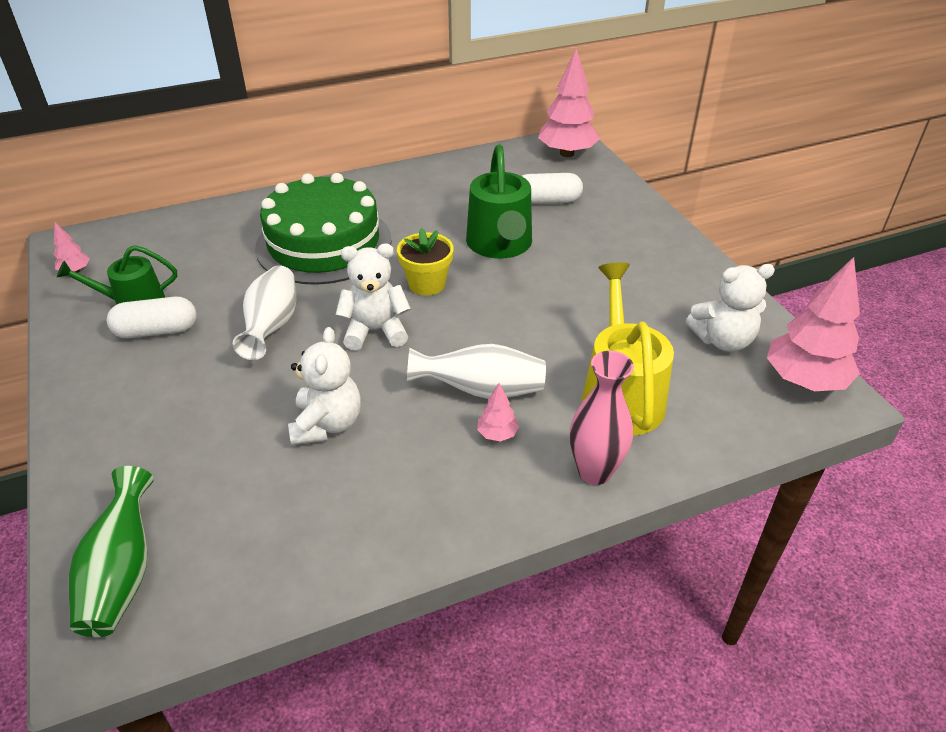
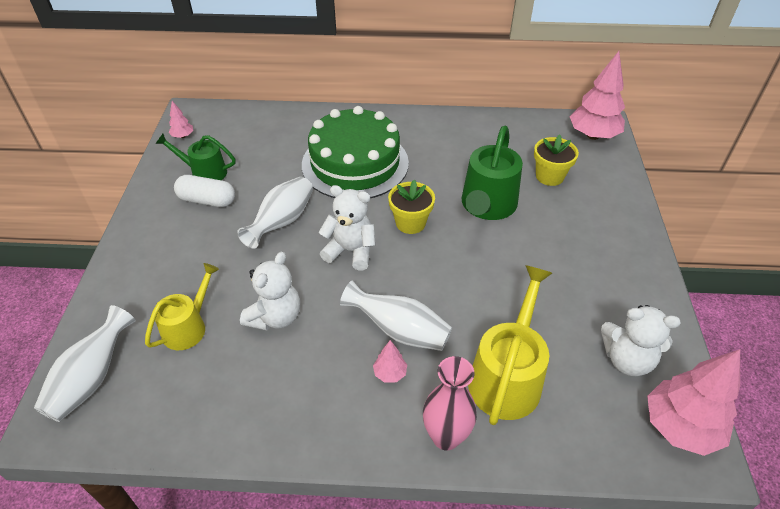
camera: 25 degrees right, 5 degrees up
green vase [69,466,154,637] -> white vase [34,305,136,422]
white capsule [522,173,583,204] -> yellow flower pot [534,135,579,186]
none -> yellow watering can [145,263,219,350]

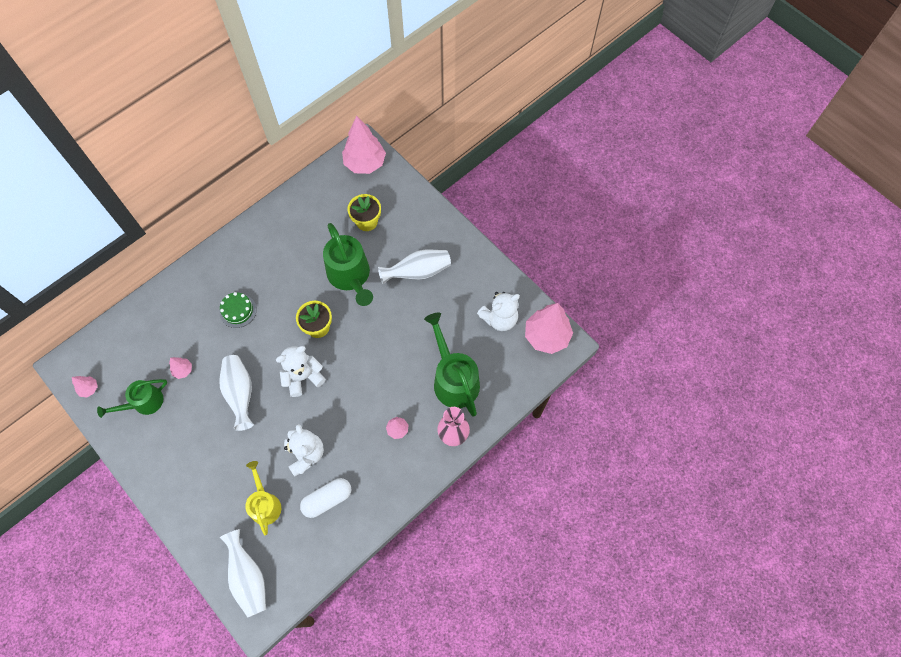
camera: 45 degrees left, 20 degrees up
white capsule [174,175,235,207] -> white capsule moved to [300,478,351,518]
green cake [302,106,409,198] -> green cake [219,292,257,328], size x0.41
white vase [340,281,452,351] -> white vase moved to [378,250,451,284]
yellow watering can [468,265,552,425] -> green watering can [424,313,480,417]
none -> pink tree [169,357,192,379]

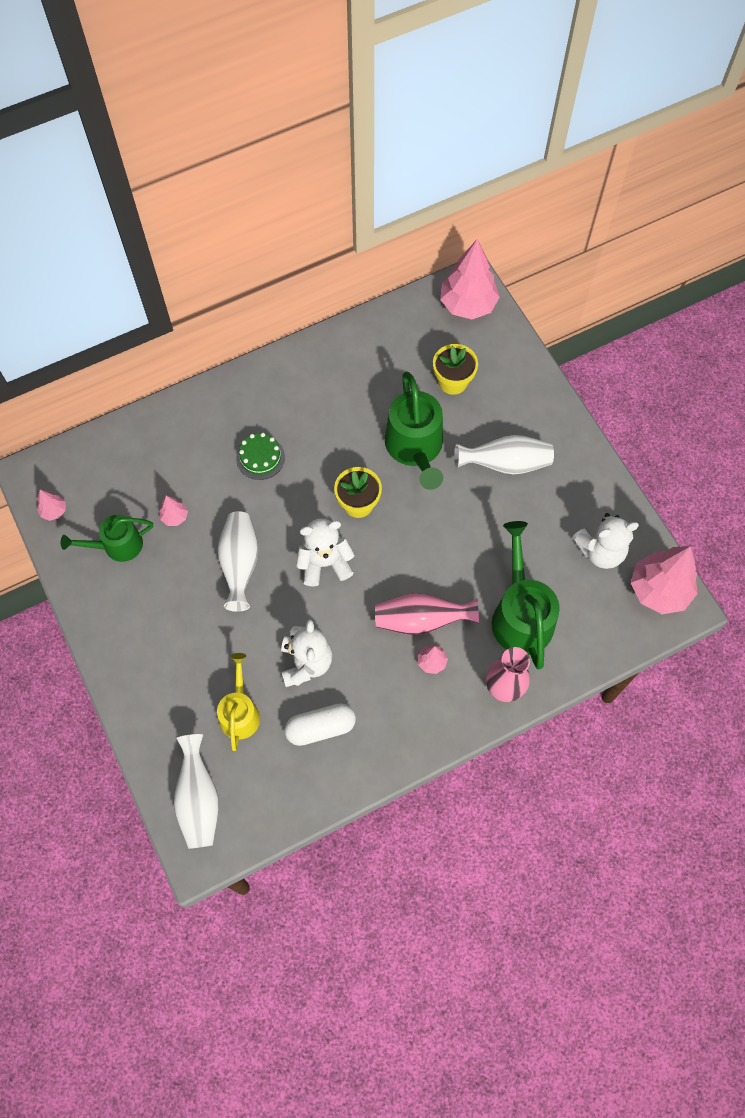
camera: 15 degrees right, 0 degrees up
none -> pink vase [375,593,479,635]

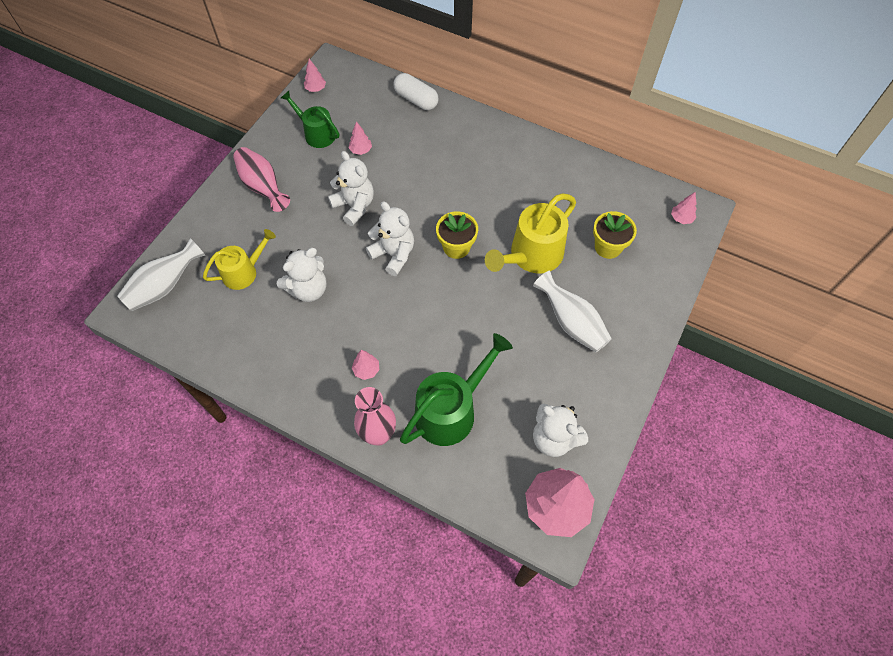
camera: 55 degrees right, 5 degrees down
white vase [218,511,259,612] -> white teddy bear [328,151,374,226]
green cake [236,433,285,480] -> none
white capsule [285,703,356,746] -> white capsule moved to [393,73,439,110]
pink vase [375,593,479,635] -> pink vase moved to [233,147,290,212]
green watering can [385,371,443,490] -> yellow watering can [485,194,576,273]
pink tree [440,239,500,319] -> pink tree [671,192,697,224], size x0.45

